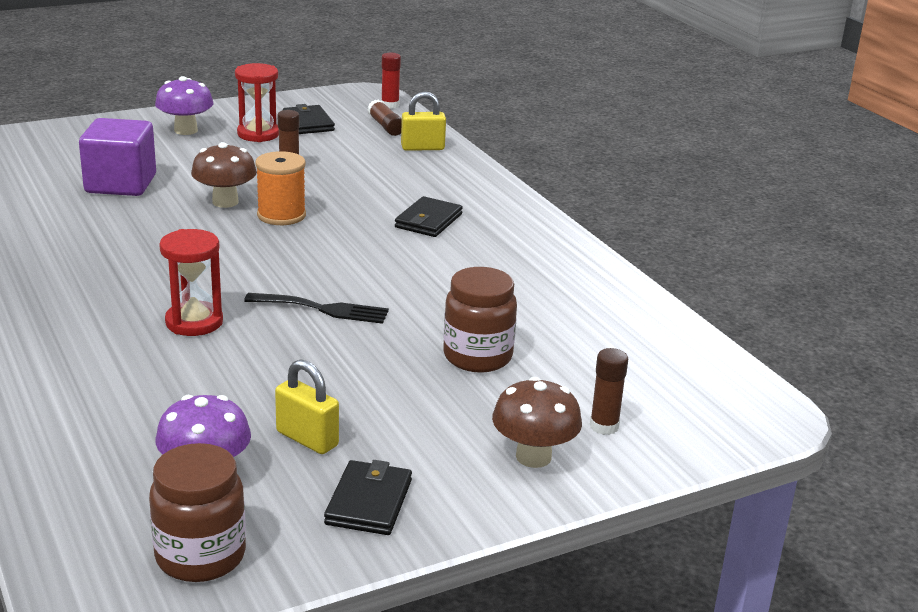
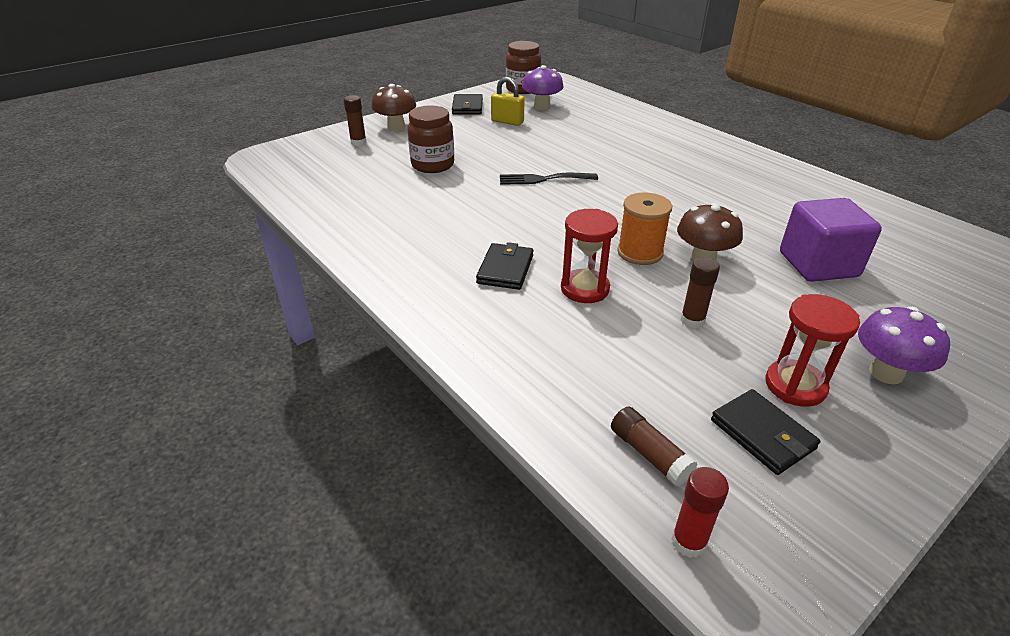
camera: 170 degrees right, 10 degrees up
red hourglass [159,229,223,336] -> red hourglass moved to [561,209,618,303]
yellow padlock [401,91,446,151] -> none

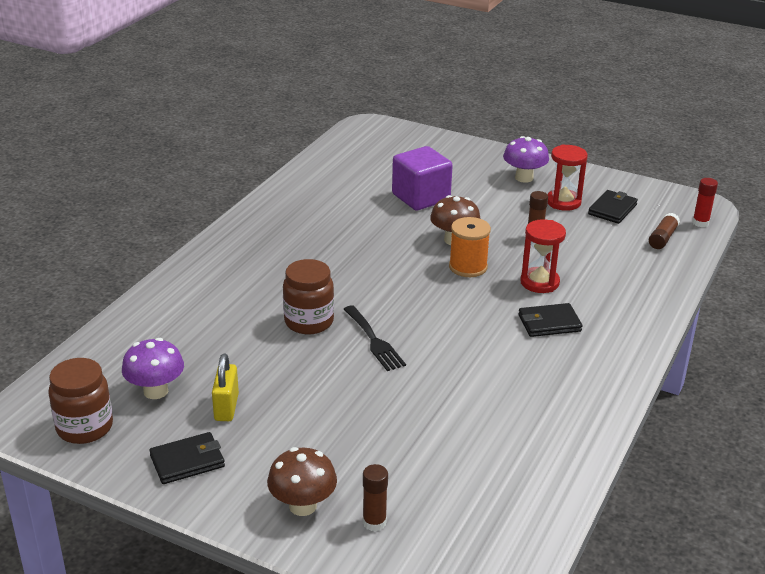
camera: 115 degrees left, 5 degrees down
brown jar [407,105,454,173] -> brown jar moved to [283,259,334,334]

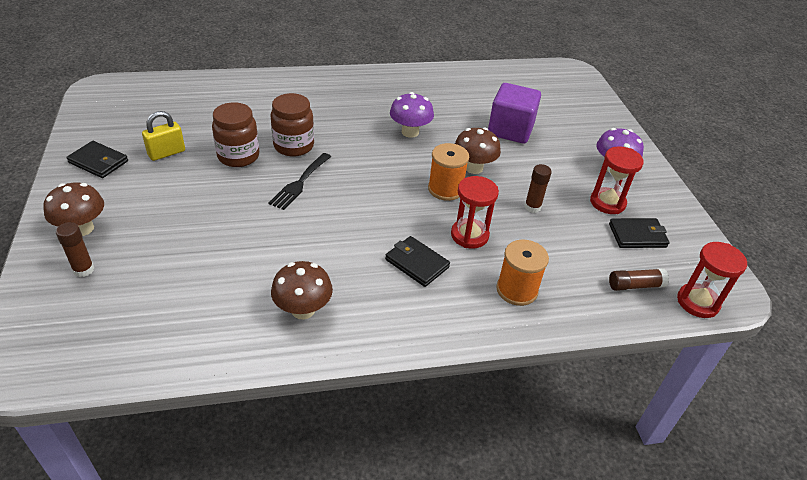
camera: 50 degrees right, 10 degrees up
brown jar [48,358,113,444] -> brown jar moved to [212,102,259,167]
purple mushroom [122,338,184,399] -> purple mushroom moved to [390,92,434,138]
red glue stick [692,178,718,227] -> red hourglass [677,242,747,318]
none -> brown mushroom [271,261,333,319]
none -> orange spool [496,240,549,306]

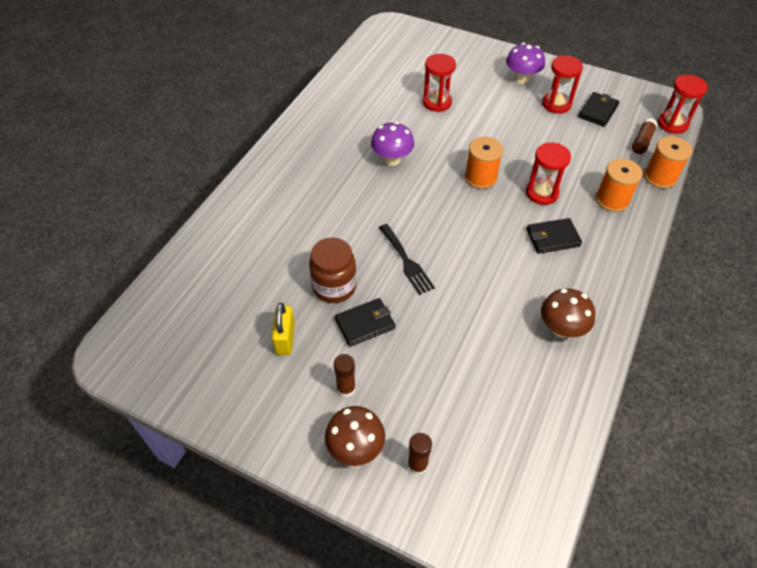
camera: 50 degrees left, 10 degrees up
black wallet [66,141,128,178] -> black wallet moved to [335,298,395,347]
brown jar [270,93,314,157] -> none
brown mushroom [455,127,501,174] -> none
purple cube [488,83,541,144] -> red hourglass [423,54,456,112]
brown glue stick [524,164,552,213] -> brown glue stick moved to [334,354,356,397]
none -> orange spool [644,136,692,189]

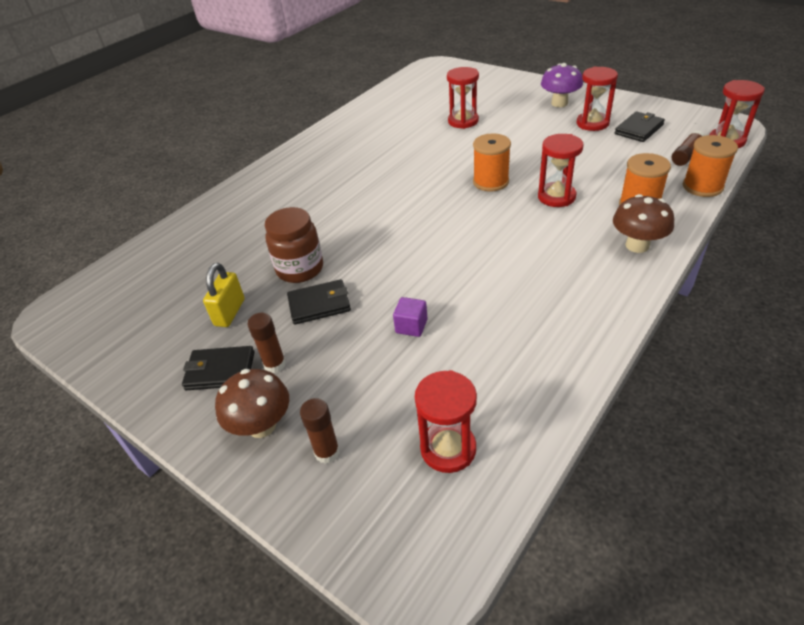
camera: 15 degrees right, 10 degrees down
purple mushroom [371,122,414,166] -> none
black fork [379,224,435,295] -> none
black wallet [526,218,582,254] -> black wallet moved to [182,346,254,390]
brown mushroom [541,288,595,338] -> brown mushroom moved to [613,194,674,253]
none -> purple cube [393,297,427,337]
none -> red hourglass [415,370,477,473]

